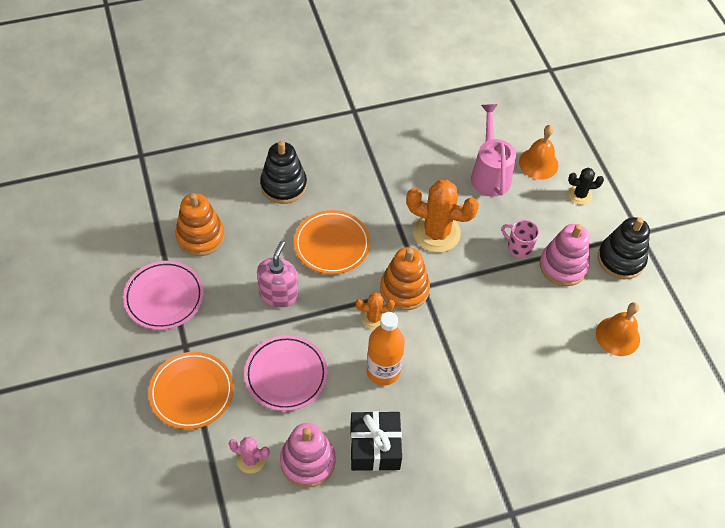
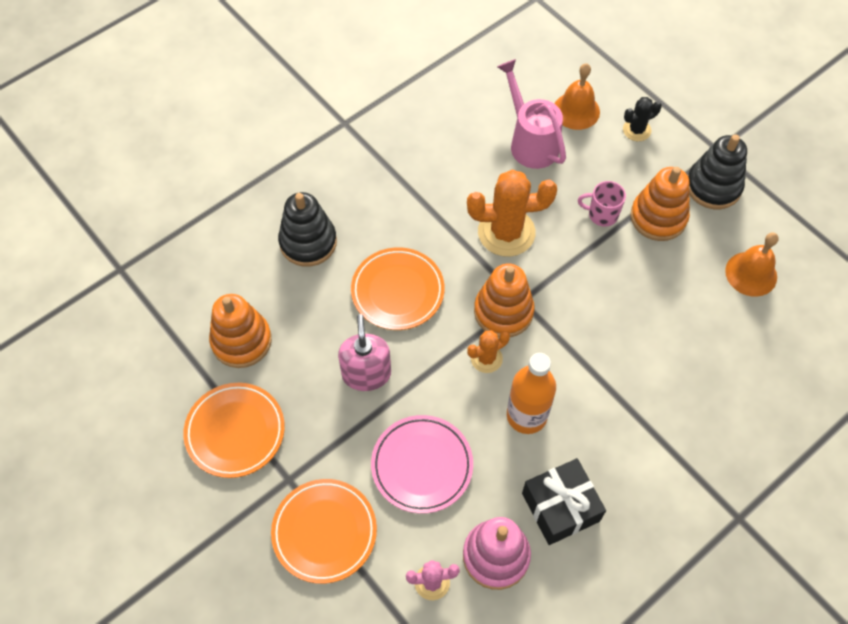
camera: 20 degrees left, 5 degrees up
pink plate [123,261,204,330] -> orange plate [183,383,285,478]
pink stacking toy [540,224,590,286] -> orange stacking toy [630,167,690,241]

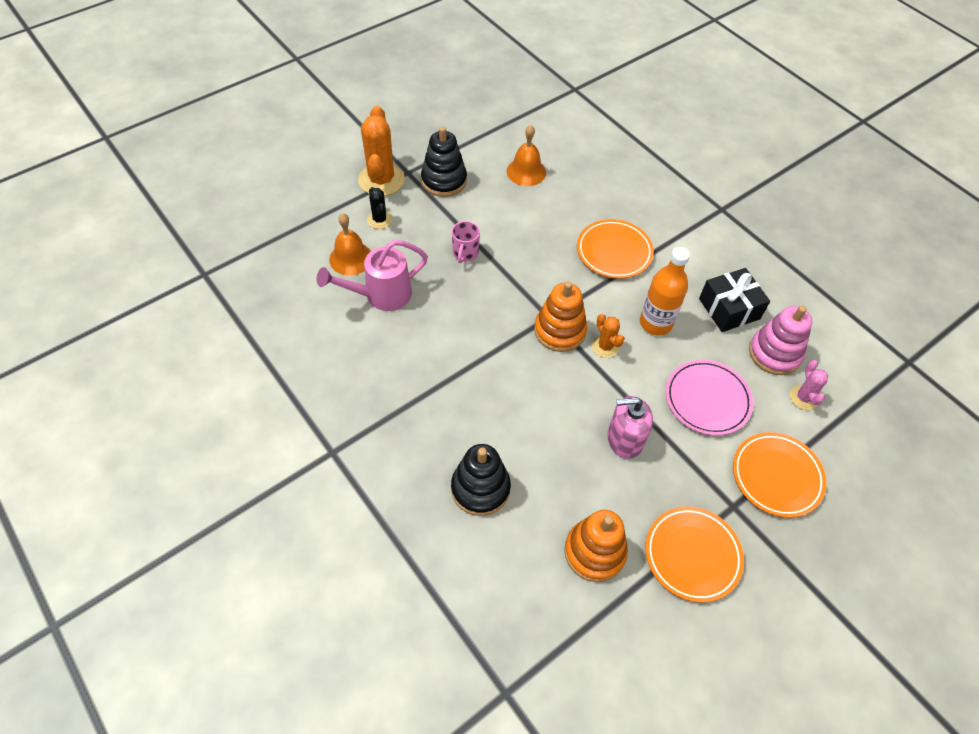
camera: 90 degrees left, 5 degrees down
orange plate [351,247,445,330] -> orange plate moved to [577,219,654,279]
orange cactus [467,169,557,257] -> orange cactus moved to [358,106,405,196]
orange stacking toy [630,167,690,241] -> none

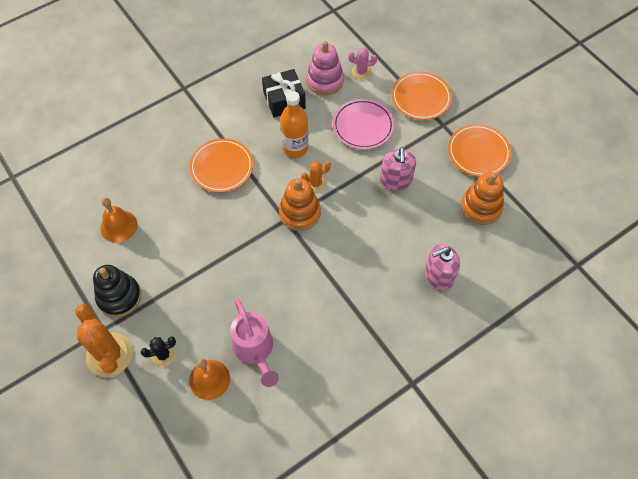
camera: 85 degrees left, 5 degrees up
orange cactus [358,106,405,196] -> orange cactus turned 60 degrees clockwise [75,304,133,377]
black stacking toy [451,444,511,516] -> pink soap dispenser [425,244,460,290]
pink mug [452,221,480,263] -> none

